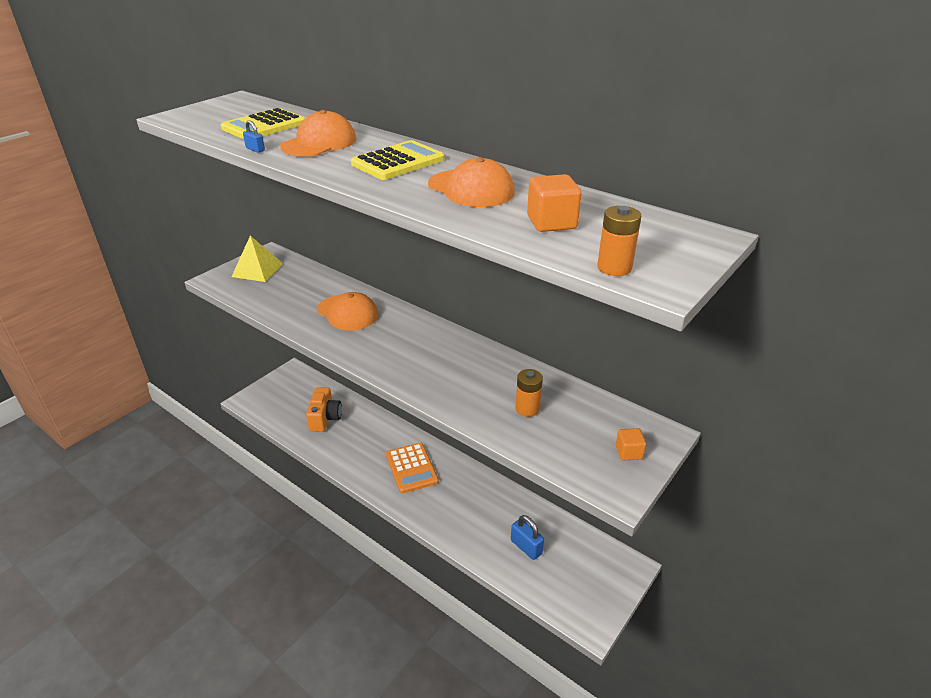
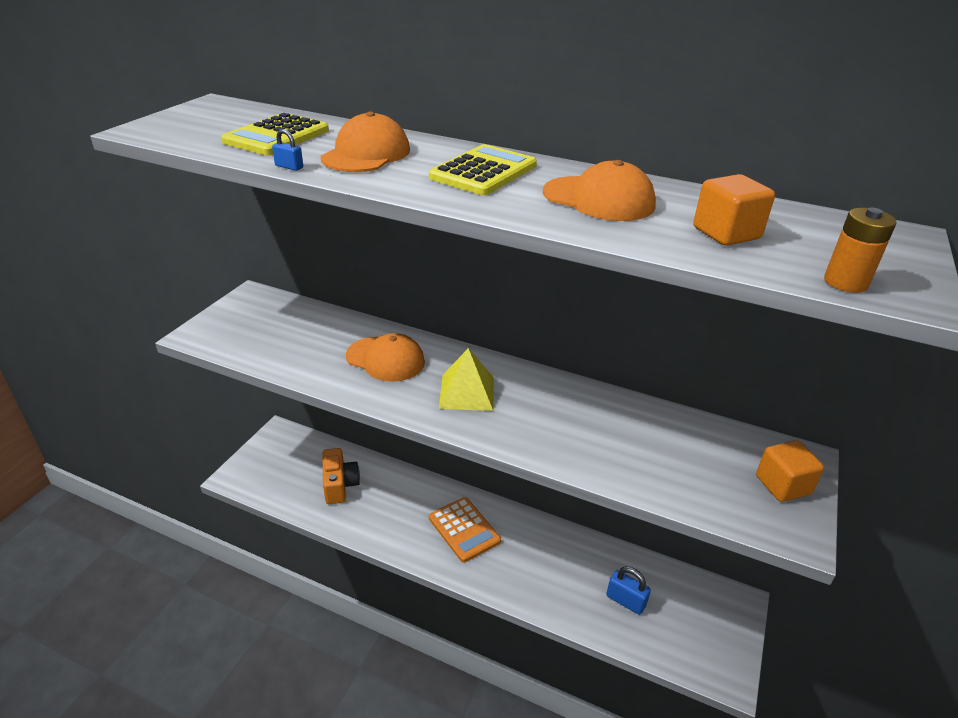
camera: 15 degrees left, 0 degrees up
yellow pyramid [232,236,283,282] -> yellow pyramid moved to [439,348,494,411]
orange battery [516,369,543,417] -> none
orange cube [616,428,646,460] -> orange cube [756,440,824,502], size x1.57

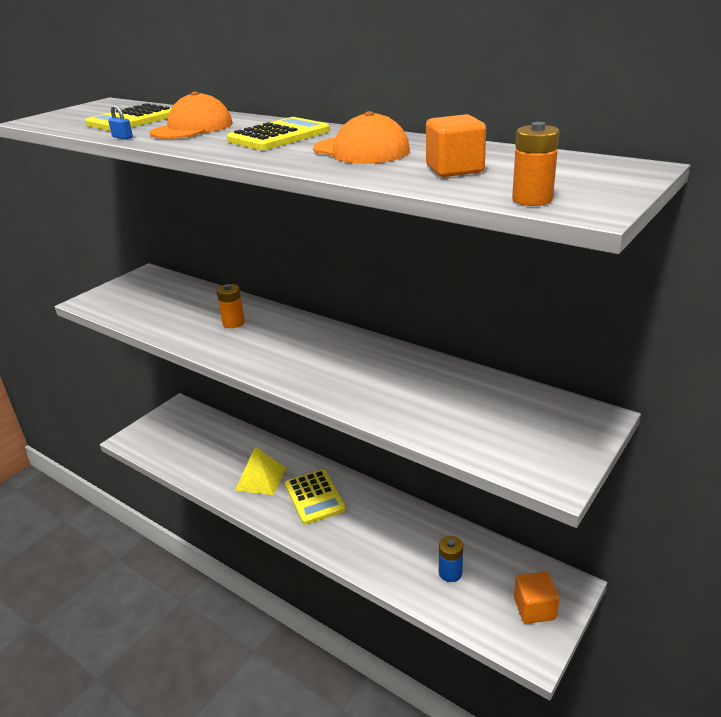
camera: 15 degrees right, 5 degrees down
orange camera [322,448,360,504] -> none
orange cap [346,333,425,382] -> orange battery [217,284,245,328]
orange calculator [429,497,501,563] -> yellow calculator [285,469,346,525]
yellow pyramid [439,348,494,411] -> yellow pyramid moved to [235,447,286,495]
blue padlock [606,566,651,615] -> blue battery [439,536,463,582]
orange cube [756,440,824,502] -> orange cube moved to [514,572,560,624]

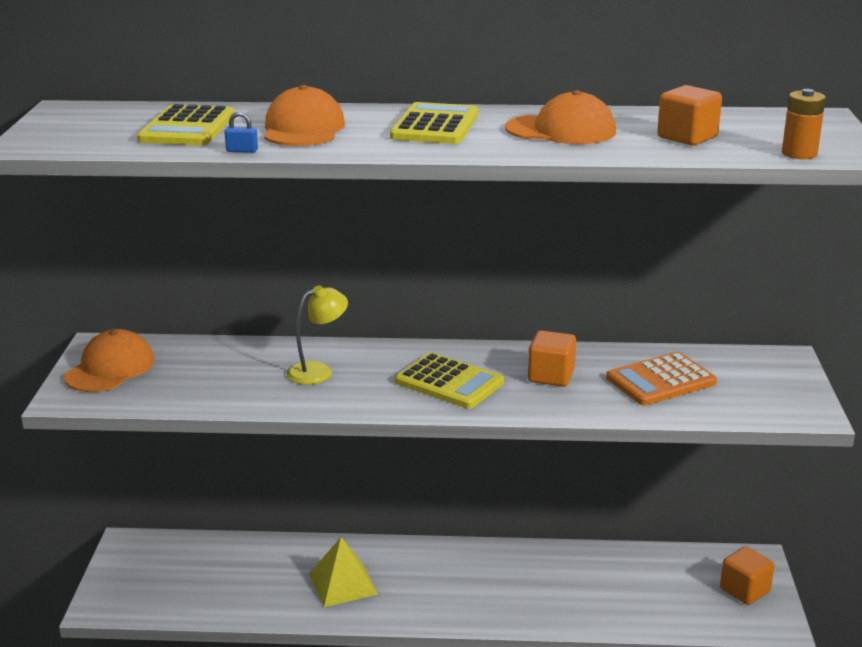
camera: 35 degrees left, 5 degrees down
orange battery [217,284,245,328] -> yellow lamp [287,285,348,385]
yellow calculator [285,469,346,525] -> yellow calculator moved to [395,352,504,409]
blue battery [439,536,463,582] -> none
none -> orange cap [64,329,154,392]
none -> orange cube [528,330,576,387]
none -> orange calculator [606,352,717,405]

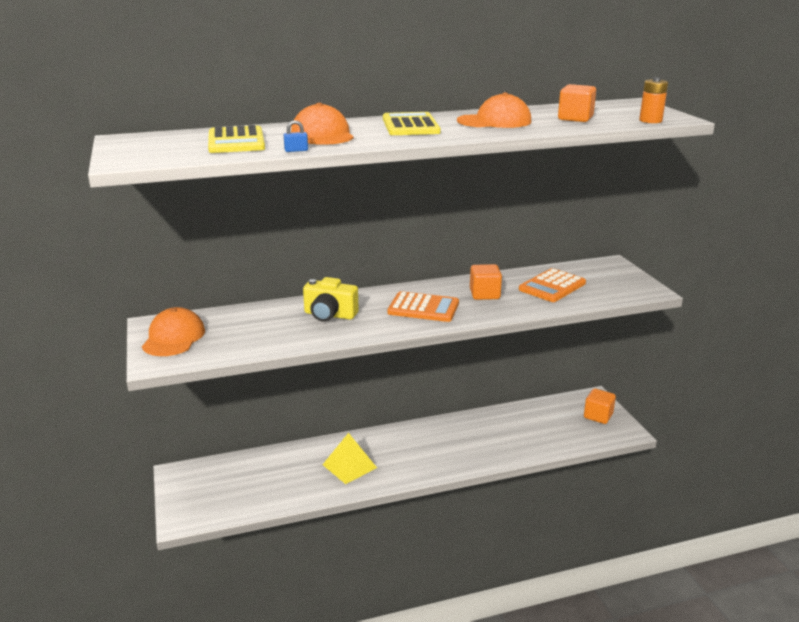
camera: 20 degrees left, 0 degrees up
yellow lamp [287,285,348,385] -> yellow camera [303,277,359,322]
yellow calculator [395,352,504,409] -> orange calculator [387,291,459,322]

